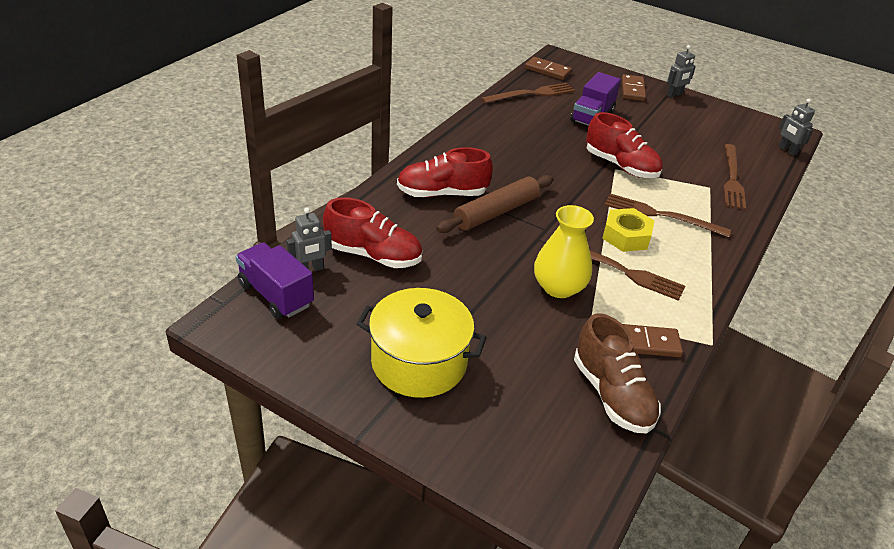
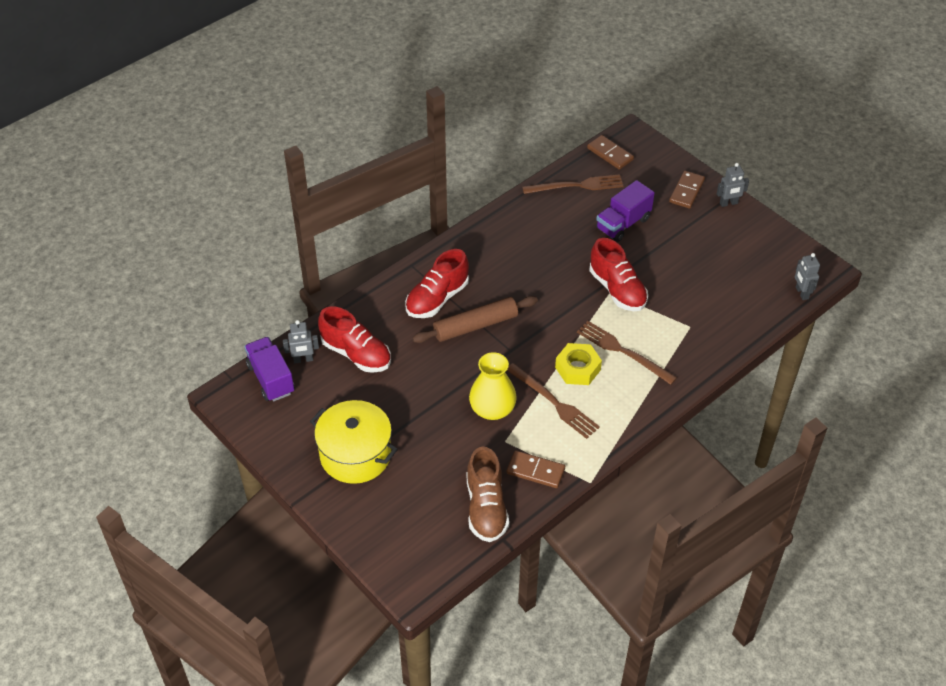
camera: 20 degrees right, 10 degrees up
red shoe [397,147,493,197] -> red shoe turned 60 degrees counterclockwise [405,249,469,318]
brown fork [724,144,746,210] -> none

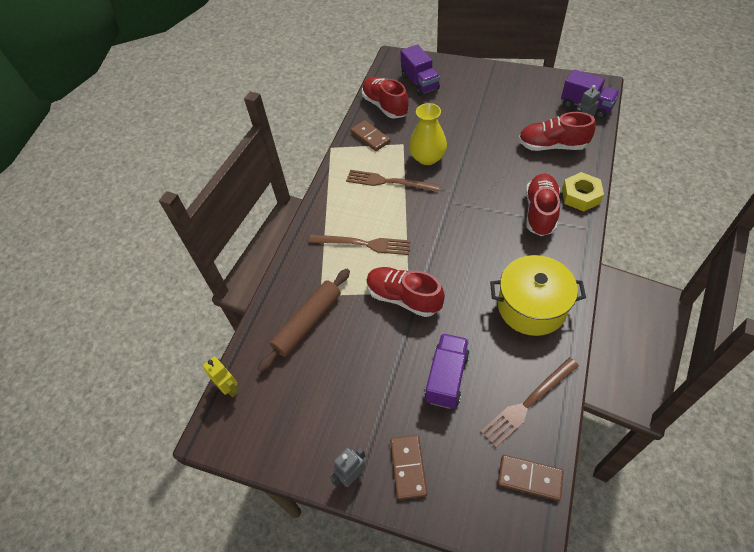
camera: 155 degrees right, 5 degrees up
yellow pot [310,400,398,484] -> yellow pot moved to [490,255,586,336]
brown rolling pin [412,296,538,343] -> brown rolling pin moved to [258,269,350,372]
brown shoe [466,447,509,542] -> red shoe [362,77,409,119]
brown domino [507,450,565,488] -> brown domino turned 60 degrees clockwise [350,120,390,151]
yellow nut [555,343,602,385] -> yellow nut moved to [562,172,604,212]
grey robot [795,253,820,300] -> yellow robot [203,356,238,397]
none -> purple truck [401,44,440,96]

